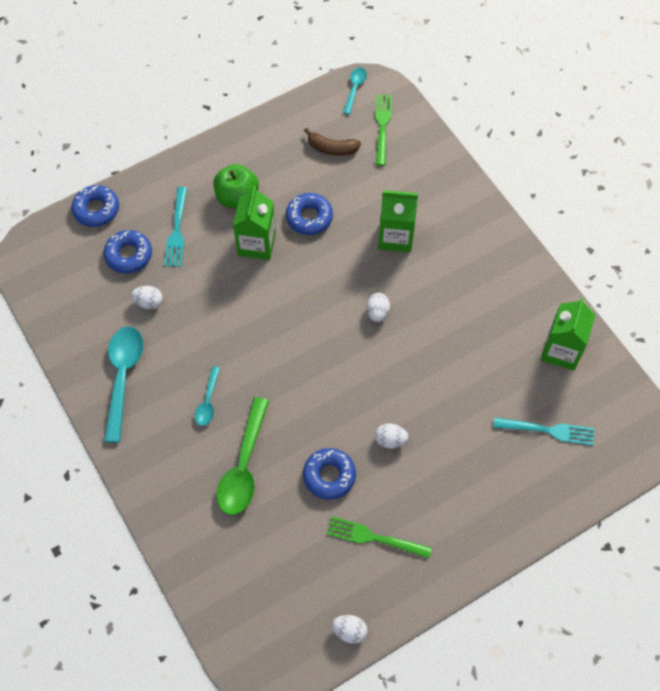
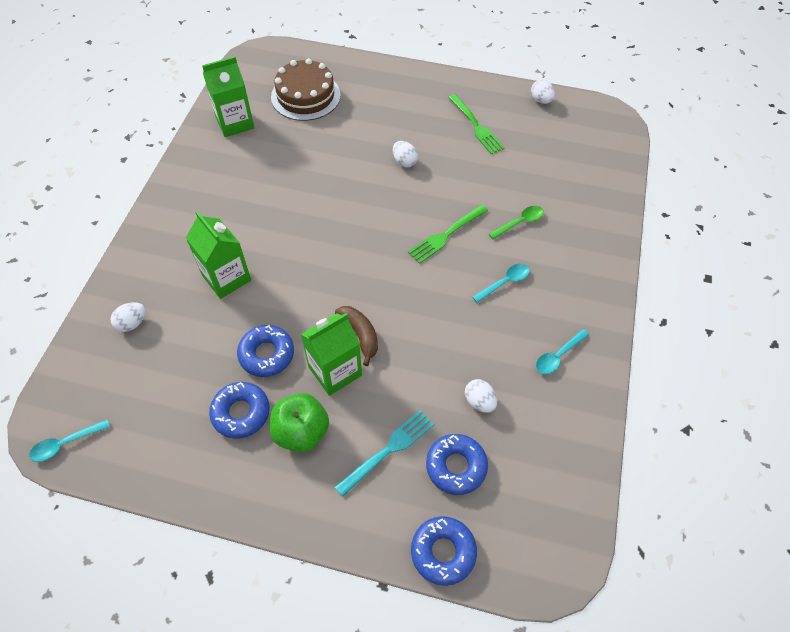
camera: 135 degrees left, 5 degrees down
turquoise spoon [104,326,143,443] -> turquoise spoon [536,329,589,374], size x0.53
green spoon [217,397,269,515] -> green spoon [489,206,544,239], size x0.53
blue donut [303,448,356,499] -> blue donut moved to [209,382,270,439]
brown banana [304,128,361,156] -> brown banana moved to [335,306,378,366]
white egg [366,293,390,322] -> white egg moved to [111,302,146,332]
green fork [375,94,392,166] -> green fork moved to [408,204,488,264]
turquoise fork [493,417,595,445] -> brown cake [271,58,341,121]

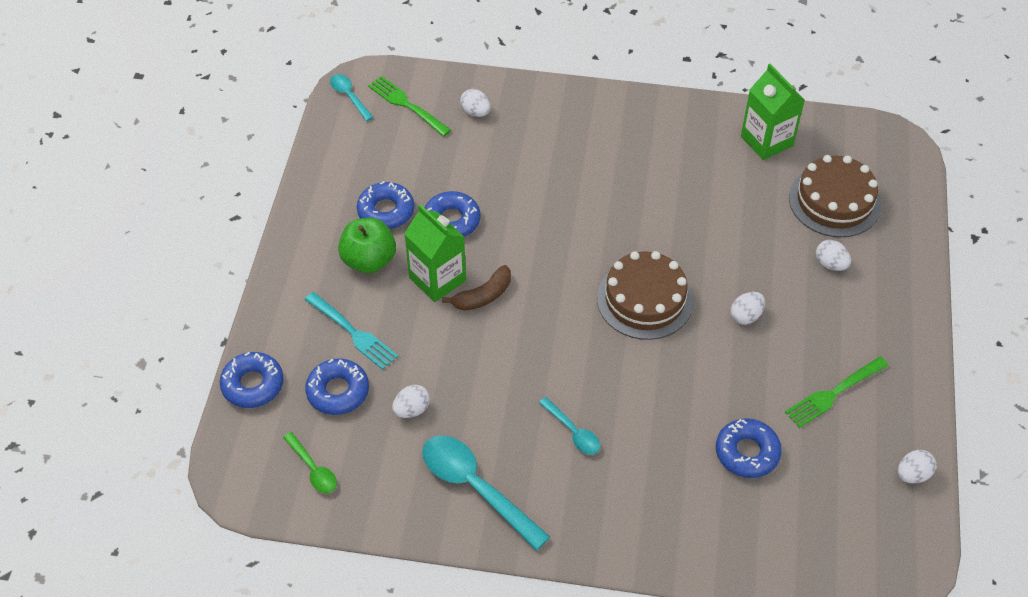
camera: 85 degrees right, 5 degrees down
green carton [186,211,251,299] -> none
green fork [408,204,488,264] -> green fork moved to [368,76,451,136]
green spoon [489,206,544,239] -> green spoon moved to [283,432,337,493]
turquoise spoon [536,329,589,374] -> turquoise spoon [422,435,550,551], size x1.89
none -> brown cake [597,251,693,340]
none -> blue donut [716,418,782,478]
none -> white egg [816,240,851,271]

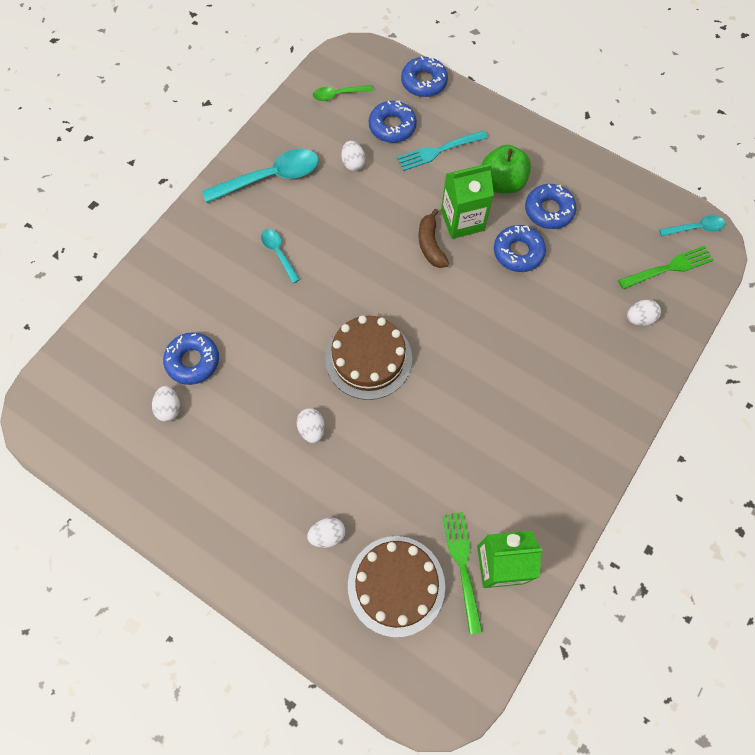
camera: 115 degrees right, 15 degrees up
turquoise spoon [539,397,600,454] -> turquoise spoon turned 75 degrees clockwise [261,229,300,284]
green fork [785,356,889,428] -> green fork moved to [443,512,483,634]
white egg [898,450,936,483] -> white egg moved to [152,386,180,422]

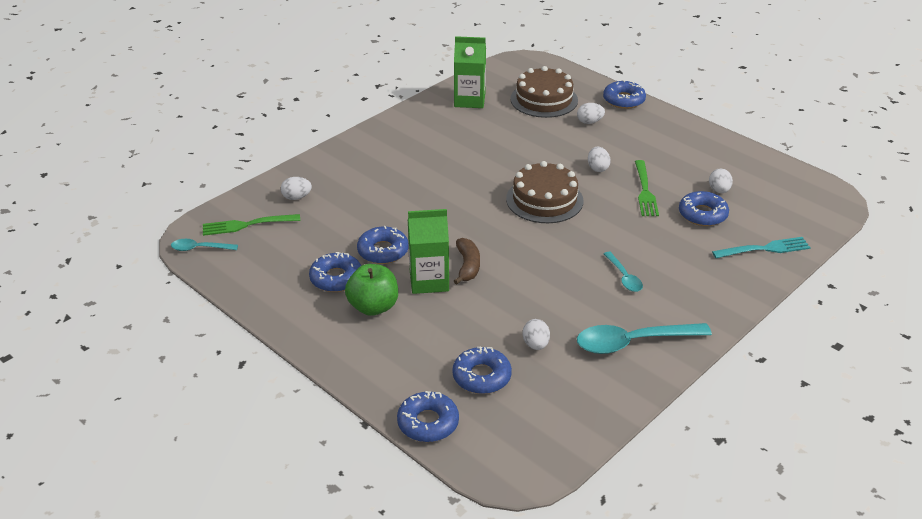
camera: 170 degrees left, 30 degrees down
green spoon [313,85,373,101] -> none
turquoise fork [397,130,488,171] -> turquoise fork moved to [712,237,811,258]
green fork [443,512,483,634] -> green fork moved to [635,160,659,216]
none -> blue donut [603,80,646,109]

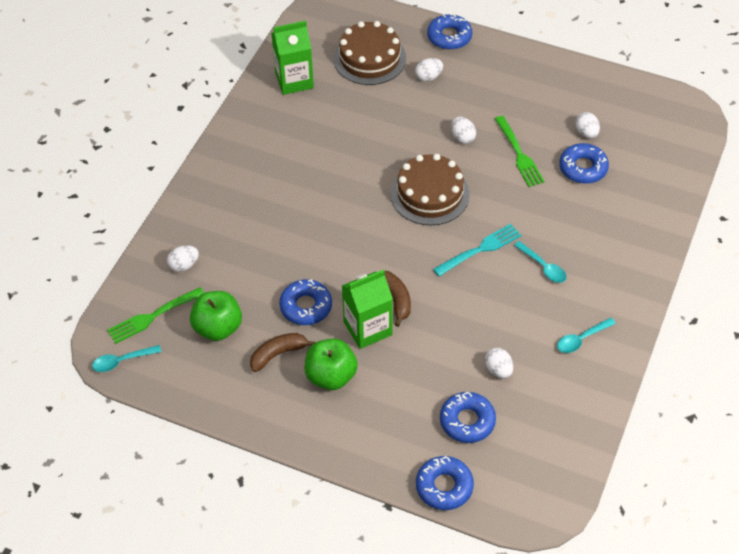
camera: 20 degrees left, 15 degrees up
blue donut [309,252,361,292] -> brown banana [250,333,316,372]
turquoise spoon [577,323,712,354] -> turquoise spoon [557,318,616,353], size x0.53
turquoise fork [712,237,811,258] -> turquoise fork moved to [433,224,522,276]
none -> green apple [190,291,242,341]

